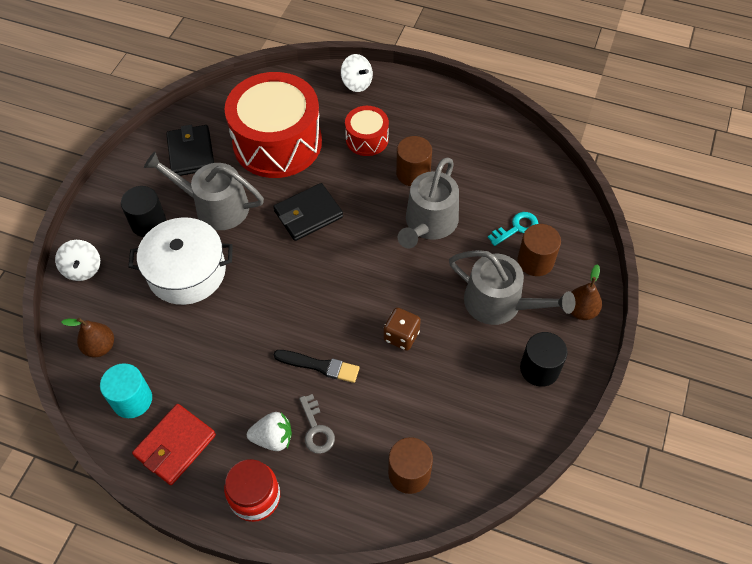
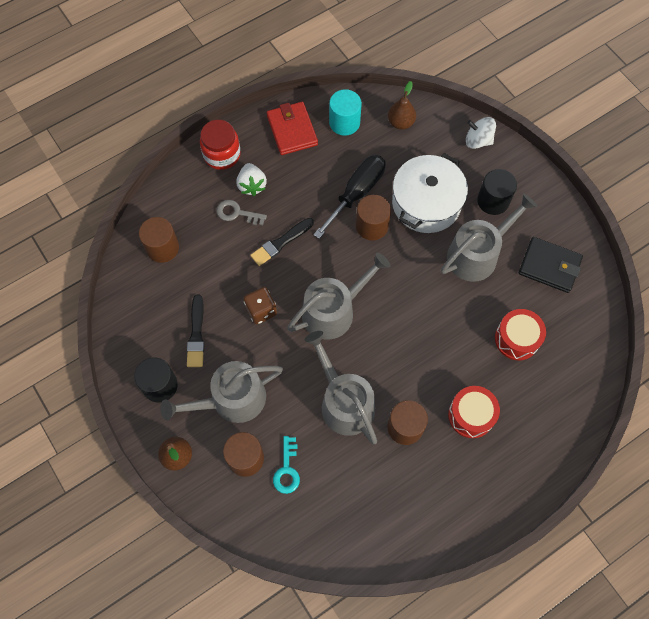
camera: 125 degrees right, 10 degrees up
red drum [224,72,322,178] -> red drum [495,309,546,360], size x0.48
white strawberry [247,412,292,451] -> white strawberry turned 45 degrees counterclockwise [236,163,267,196]
black wallet [273,183,343,241] -> none
white spinning top [341,54,373,92] -> none
none -> black brush [187,294,204,367]
none -> grey watering can [287,253,390,340]
none -> black screwdriver [313,155,385,239]
none -> brown cylinder [356,195,391,240]

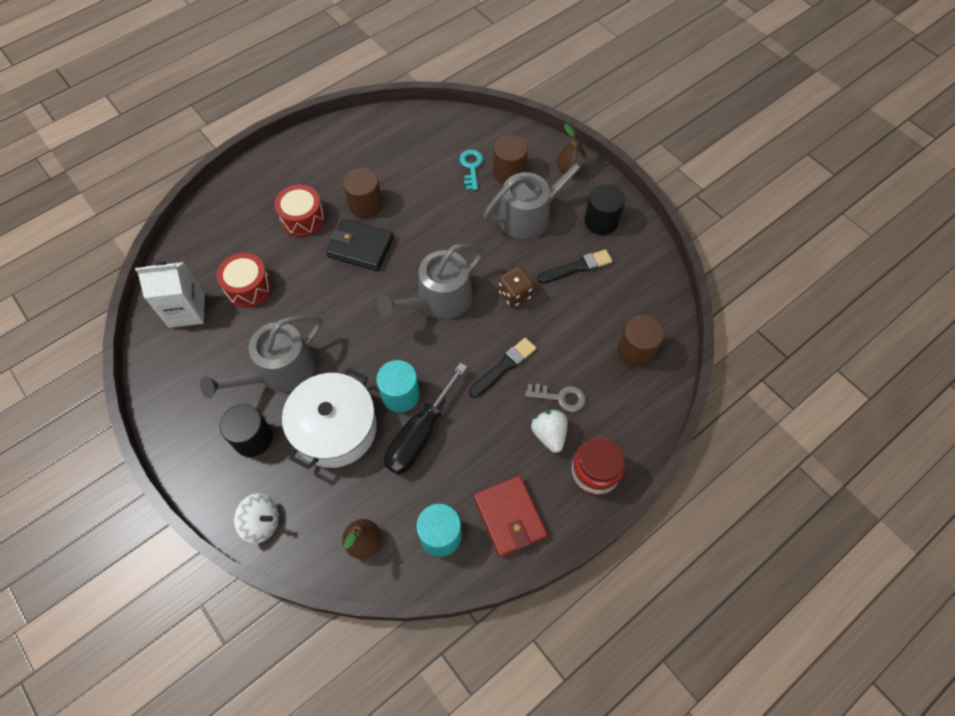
camera: 175 degrees right, 5 degrees down
black brush [187,294,204,367] -> black brush turned 75 degrees clockwise [537,249,612,283]
grey watering can [304,331,377,444] -> none
brown cylinder [356,195,391,240] -> turquoise cylinder [376,360,420,412]
black wallet [519,237,583,293] -> black wallet moved to [326,219,394,271]
none -> white carton [135,262,205,328]

